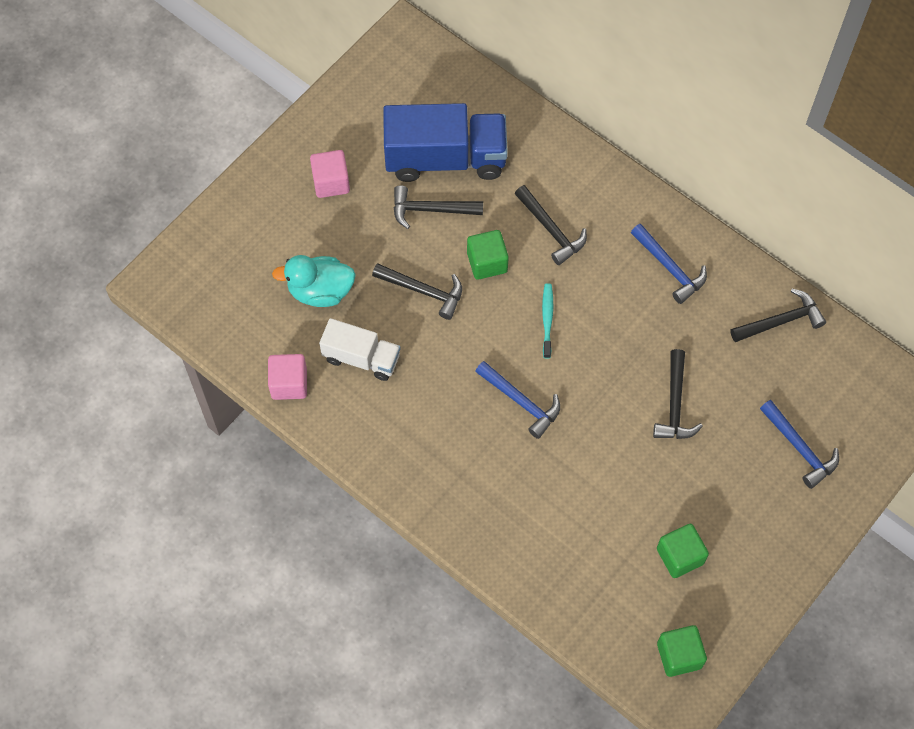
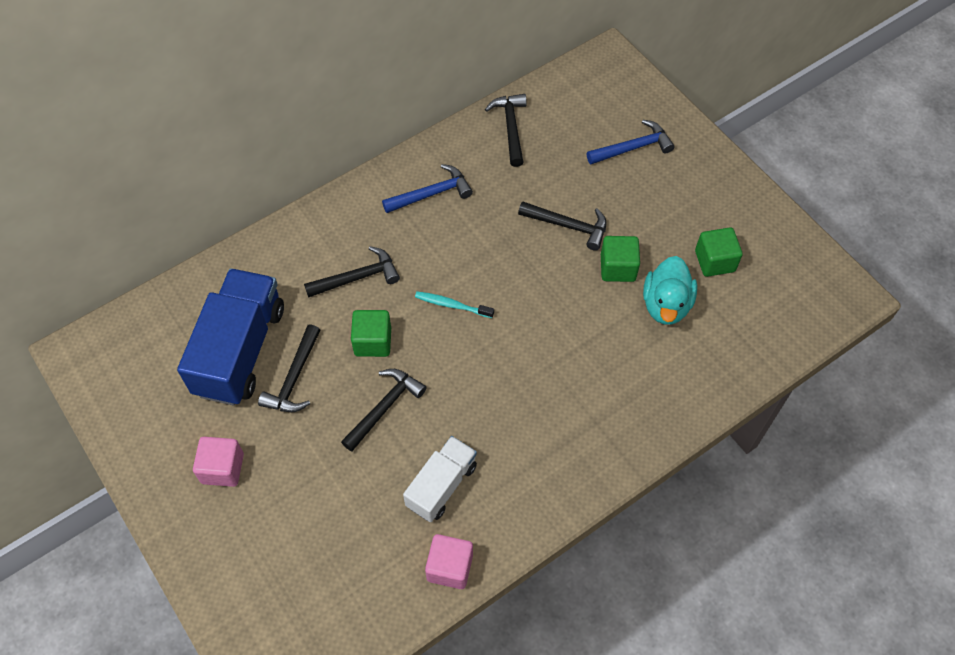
camera: 75 degrees left, 5 degrees down
turquoise duck [272,255,356,307] -> turquoise duck moved to [643,256,697,325]
blue hammer [475,361,560,439] -> none
green cube [657,625,707,677] -> green cube moved to [601,236,640,282]

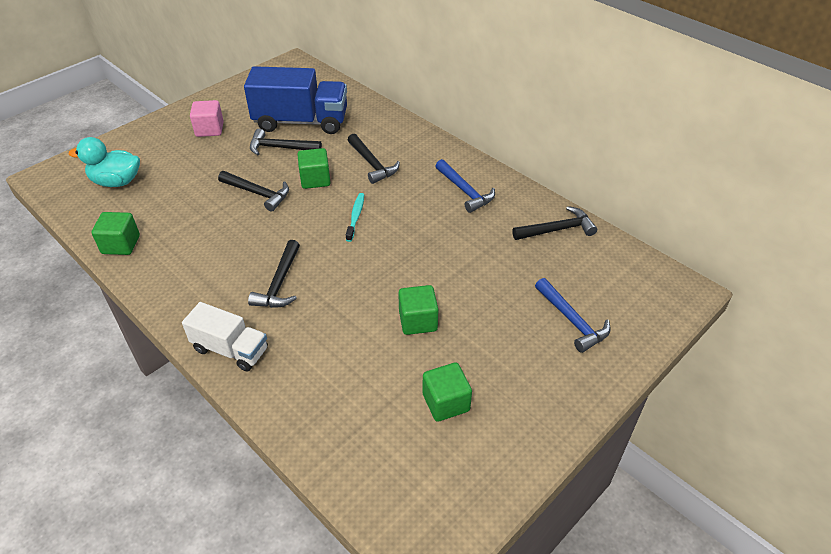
camera: 80 degrees right, 15 degrees down
white truck [403,436,477,522] -> white truck moved to [182,302,268,372]
pink cube [425,534,473,589] -> green cube [91,212,140,255]
black hammer [518,201,607,251] -> black hammer moved to [248,240,300,308]
turquoise duck [643,256,697,325] -> turquoise duck moved to [69,137,140,187]

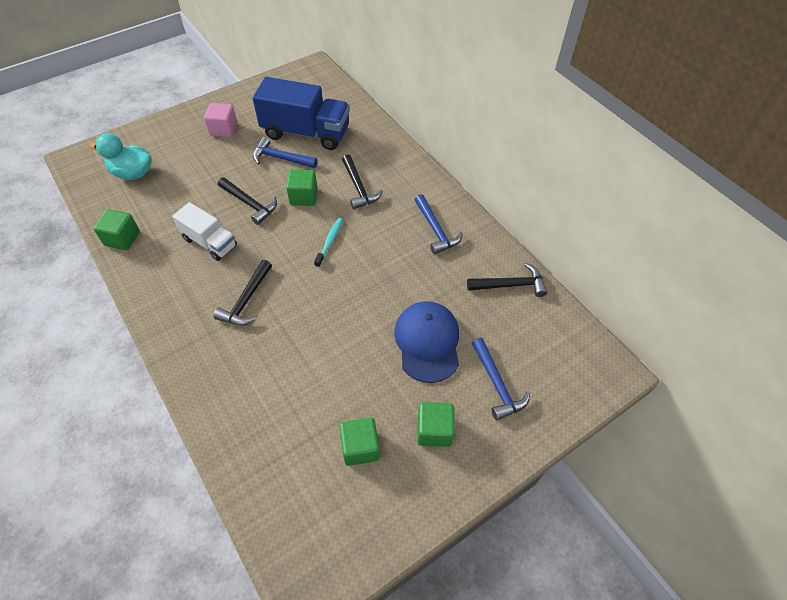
camera: 10 degrees right, 10 degrees up
white truck [182,302,268,372] -> white truck moved to [172,202,237,261]
black hammer [250,129,322,155] -> blue hammer [253,137,318,168]
green cube [398,285,438,335] -> green cube moved to [417,402,455,447]
none -> blue cap [394,301,459,383]

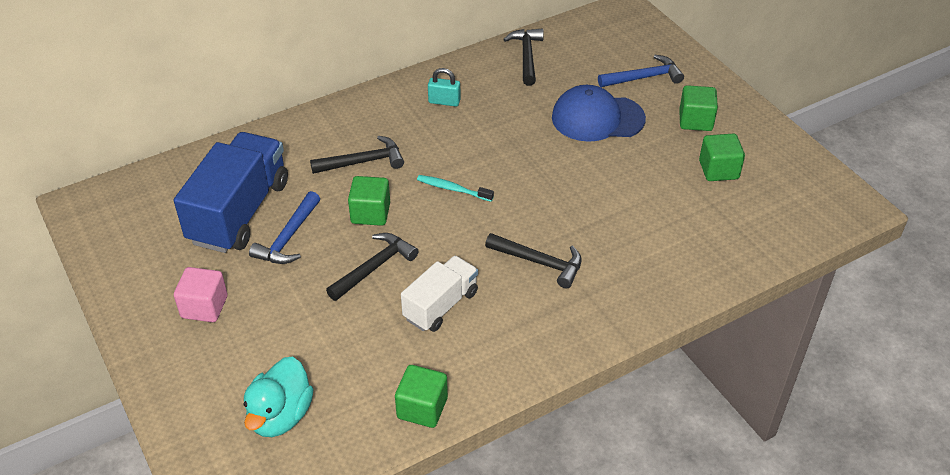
camera: 85 degrees left, 10 degrees down
blue hammer [415,194,463,254] -> turquoise padlock [428,68,460,107]

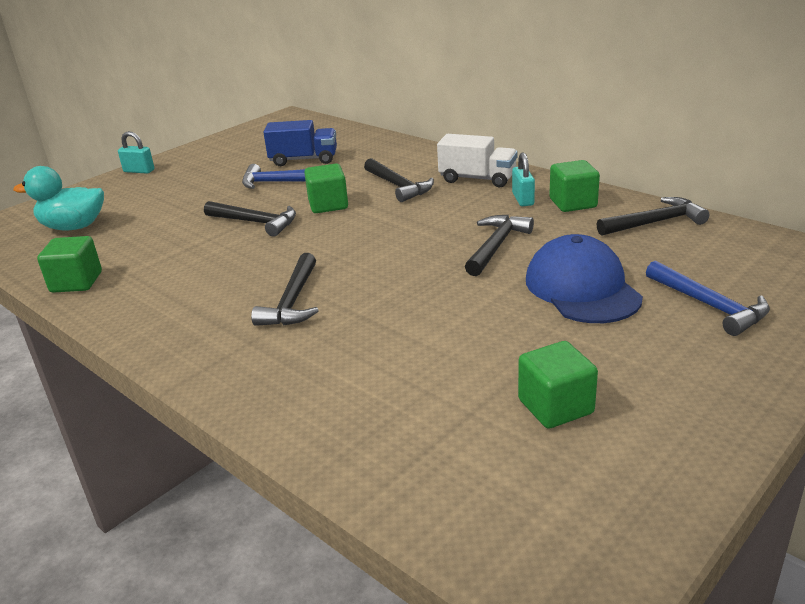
camera: 75 degrees right, 15 degrees down
blue truck [174,132,288,253] -> blue truck [263,120,337,166], size x0.59
pink cube [174,267,227,322] -> none
white truck [401,256,478,332] -> white truck moved to [437,134,517,187]
turquoise toothbrush [417,175,494,202] -> none
green cube [679,85,718,131] -> green cube moved to [549,160,600,212]
none -> turquoise padlock [118,131,154,174]
none -> black hammer [465,215,534,276]

